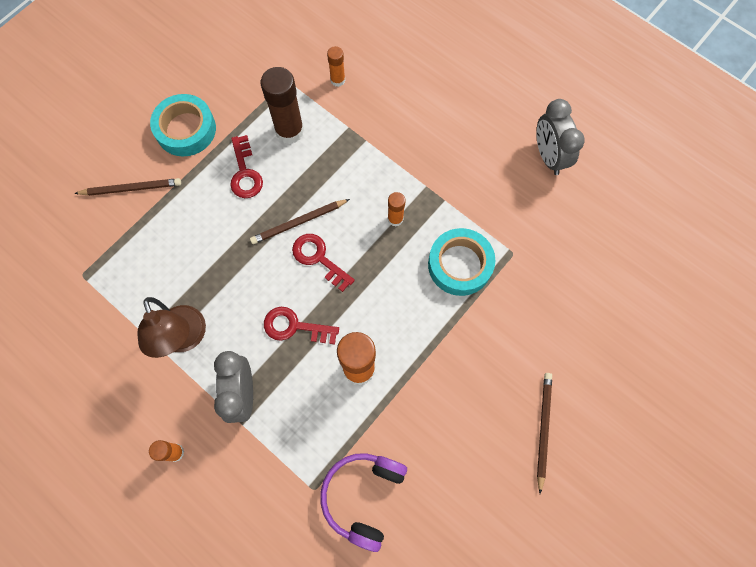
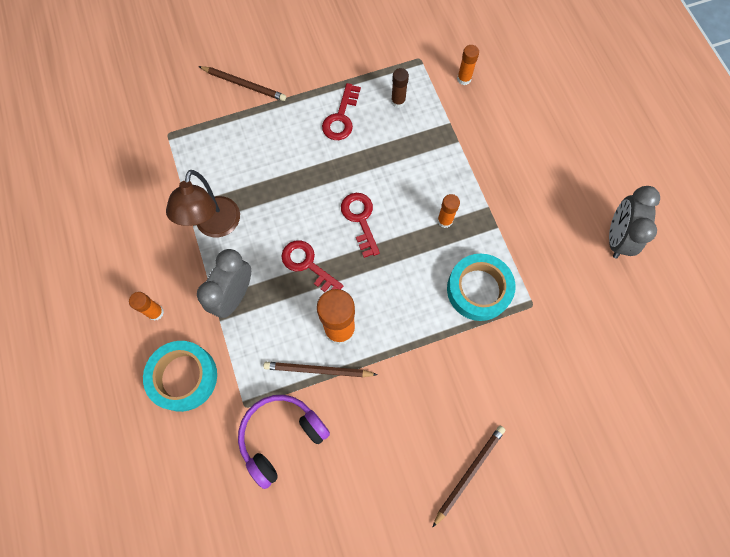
camera: 30 degrees right, 0 degrees up
turquoise tape [150,94,216,156] -> turquoise tape moved to [143,341,217,412]
brown pencil [250,199,350,244] -> brown pencil moved to [264,362,378,377]
brown glue stick [261,67,304,144] -> brown glue stick [391,68,409,108], size x0.53

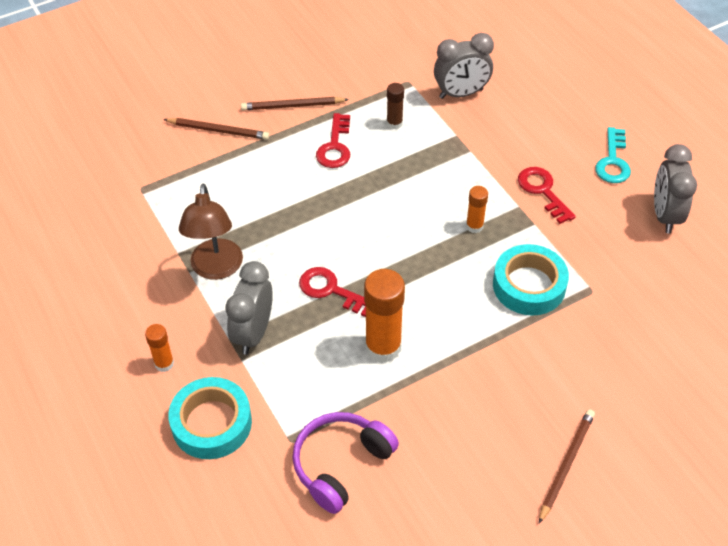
camera: 10 degrees left, 20 degrees down
brown pencil [264,362,378,377] -> brown pencil moved to [241,97,349,110]
red key [341,193,380,258] -> red key moved to [518,167,576,224]
orange glue stick [457,45,479,85] -> grey clock [434,33,494,99]
none -> turquoise key [595,127,631,183]

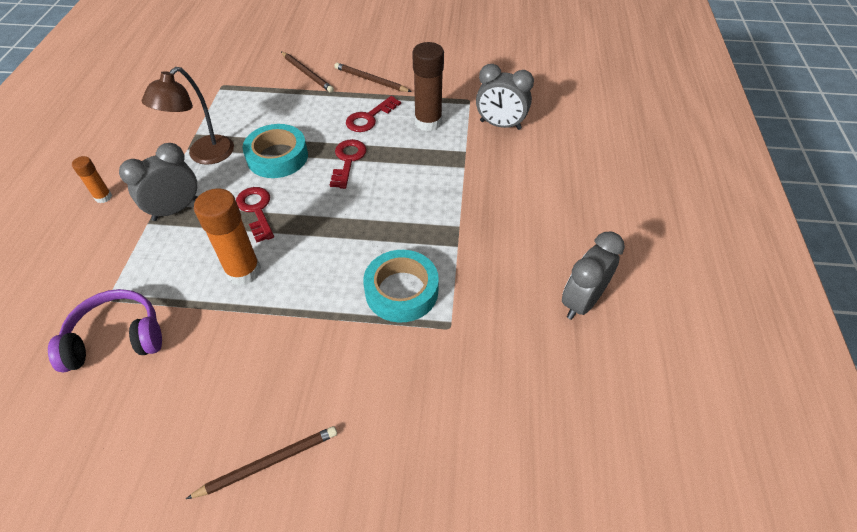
camera: 35 degrees right, 0 degrees up
turquoise tape [168,377,252,459] -> turquoise tape moved to [243,124,308,178]
brown glue stick [387,83,404,129] -> brown glue stick [412,42,444,131], size x1.90
orange glue stick [466,186,488,233] -> none
red key [518,167,576,224] -> red key moved to [330,139,367,189]
turquoise key [595,127,631,183] -> none

